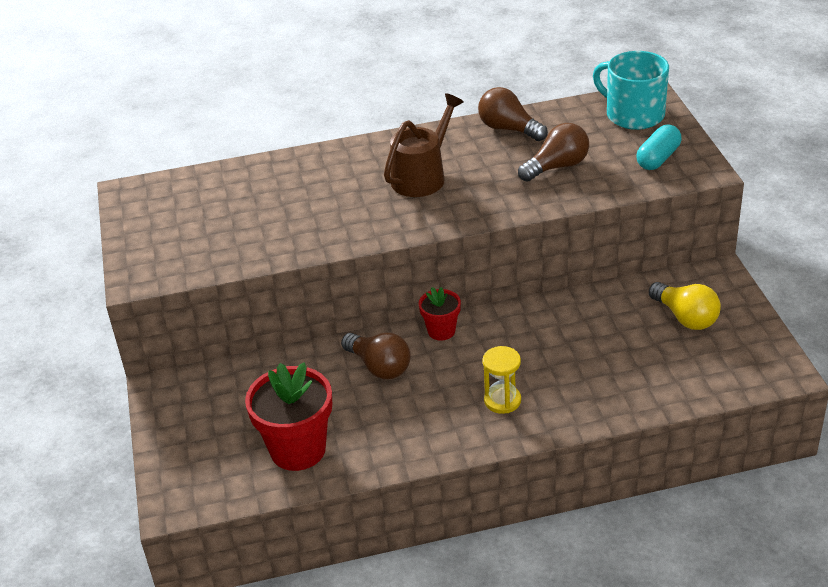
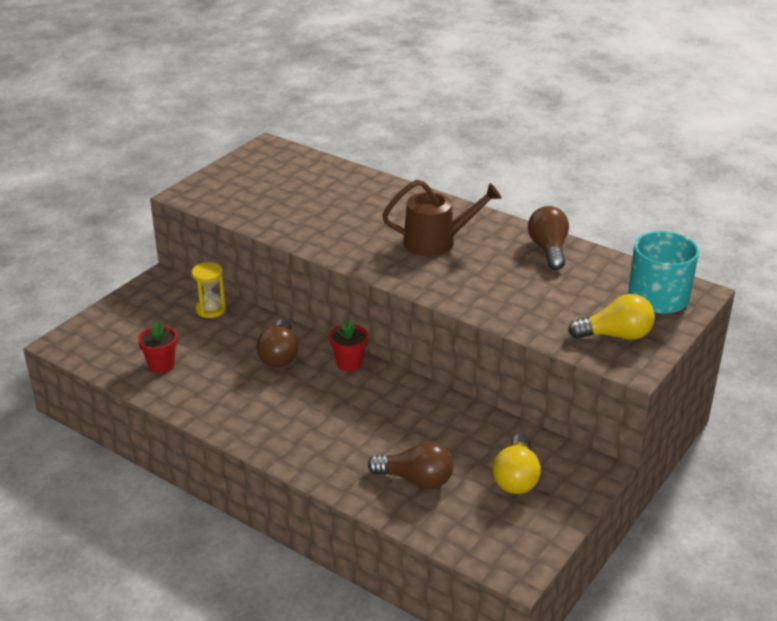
camera: 45 degrees right, 5 degrees down
red flower pot [245,362,332,471] -> red flower pot [138,322,178,373], size x0.54
yellow hourglass [482,346,521,414] -> yellow hourglass moved to [192,262,226,318]
brown light bulb [518,123,589,182] -> brown light bulb moved to [368,441,454,489]
turquoise capsule [636,125,681,170] -> yellow light bulb [568,294,655,340]

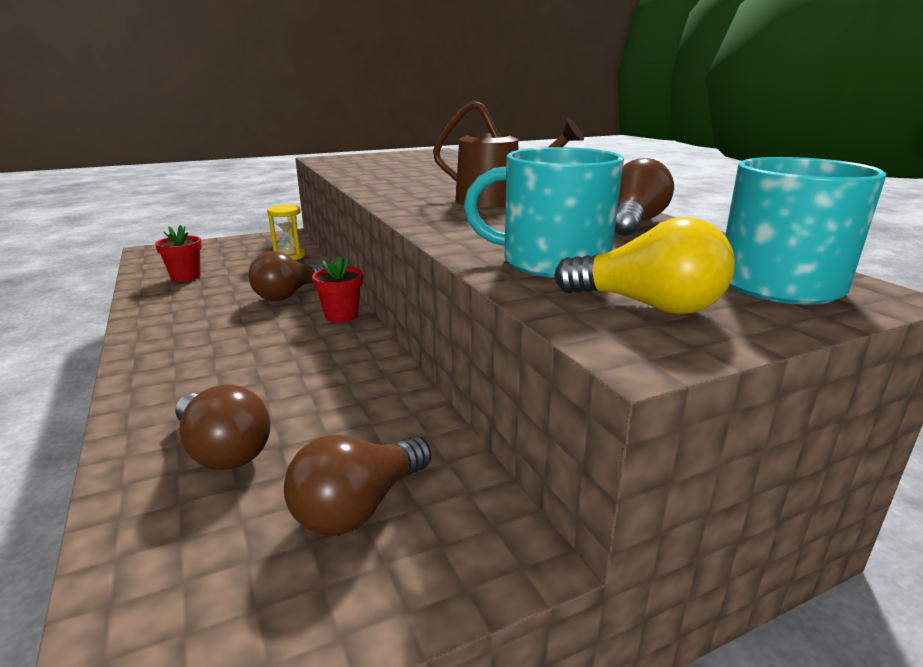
camera: 30 degrees right, 10 degrees down
yellow light bulb [493,434,541,494] -> brown light bulb [284,435,431,536]
none -> turquoise mug [464,147,624,278]

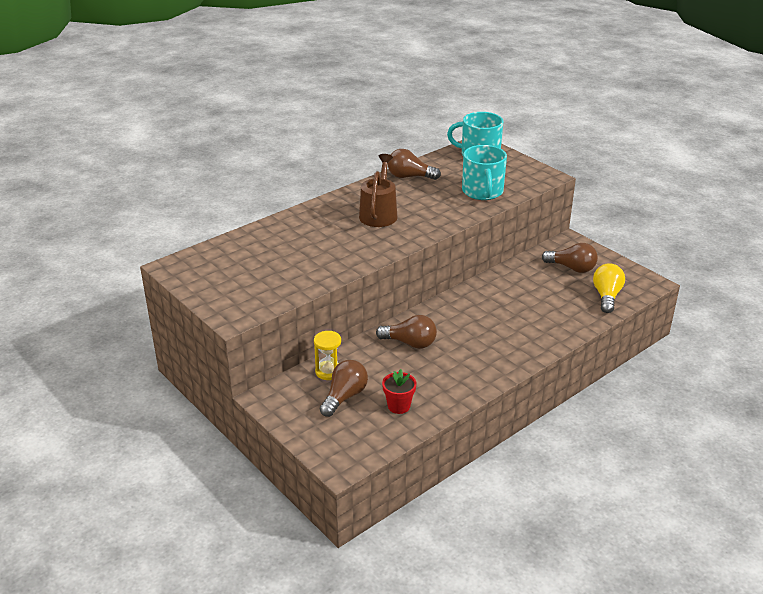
camera: 105 degrees left, 10 degrees up
brown light bulb [175,385,271,470] -> brown light bulb moved to [320,360,368,417]
red flower pot [312,257,363,323] -> none
yellow light bulb [554,217,735,314] -> yellow light bulb moved to [593,263,625,313]

